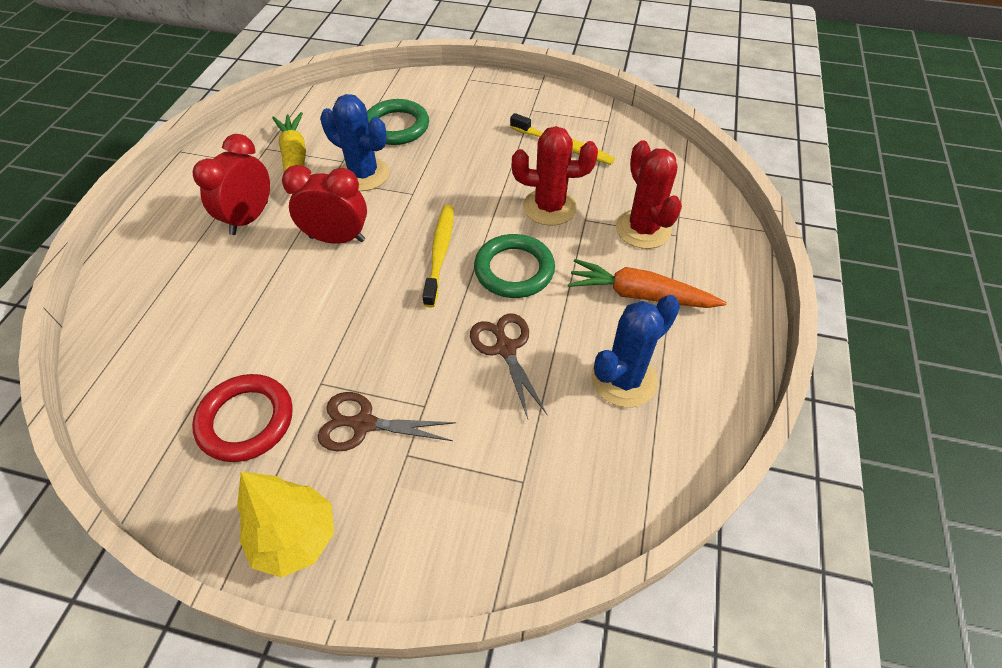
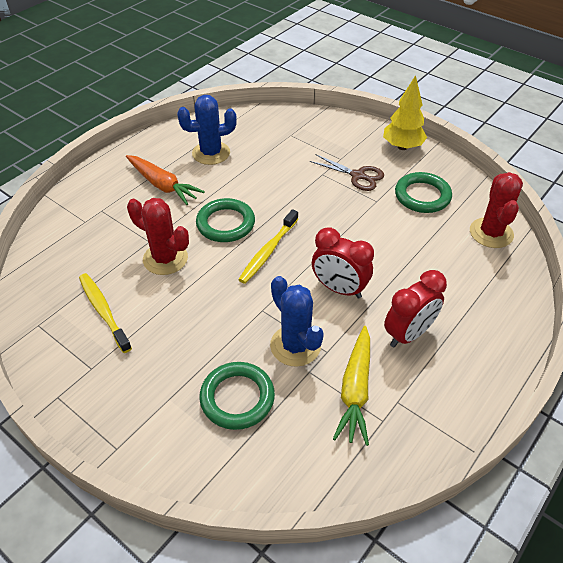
camera: 155 degrees left, 5 degrees down
red ring [192,374,293,462] -> green ring [395,172,452,213]
brown scissors [470,313,547,419] -> none
red cactus [616,140,682,249] -> red cactus moved to [470,172,523,248]

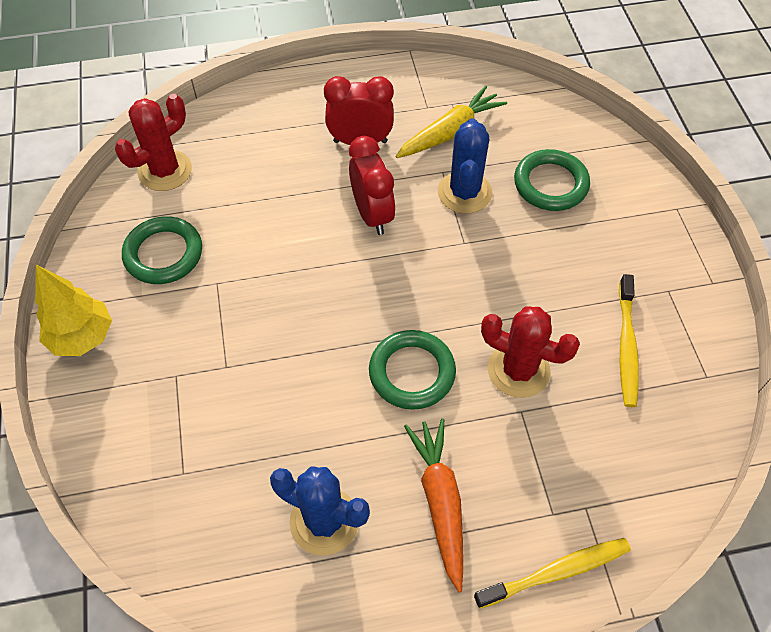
camera: 140 degrees left, 10 degrees up
red cactus [127,198,189,275] -> red cactus turned 45 degrees counterclockwise [481,307,580,398]
yellow toothbrush [238,209,298,284] -> yellow toothbrush moved to [474,538,631,609]
brown scissors [310,154,384,191] -> none

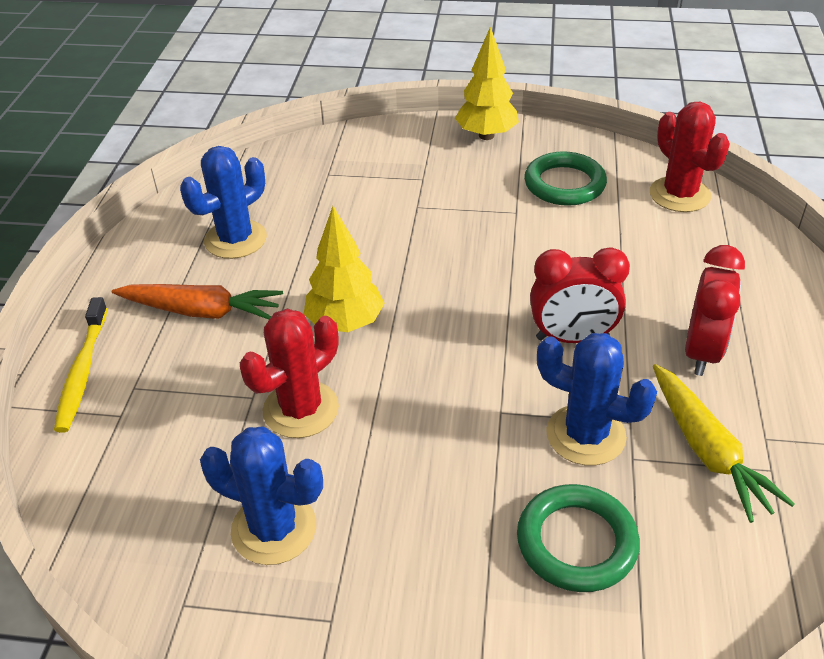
camera: 110 degrees right, 15 degrees down
green ring [369,330,456,410] -> yellow tree [304,206,385,332]
yellow toothbrush [619,274,639,407] -> blue cactus [200,426,323,565]

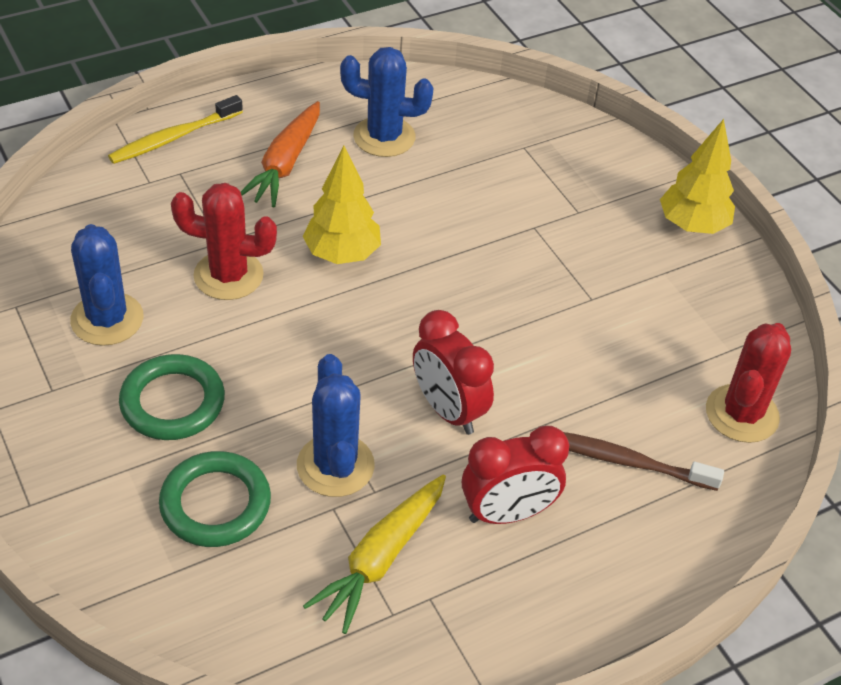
camera: 50 degrees right, 5 degrees up
orange carrot [112,284,283,320] -> orange carrot turned 45 degrees clockwise [241,101,320,208]
green ring [524,151,607,206] -> green ring moved to [119,354,225,440]
none -> brown toothbrush [563,432,724,491]

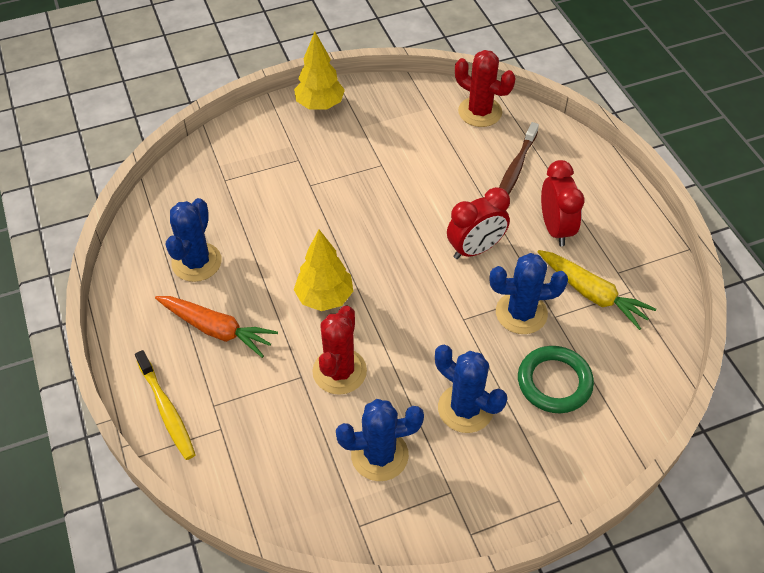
camera: 80 degrees left, 5 degrees up
green ring [119,354,225,440] -> blue cactus [435,345,507,433]

